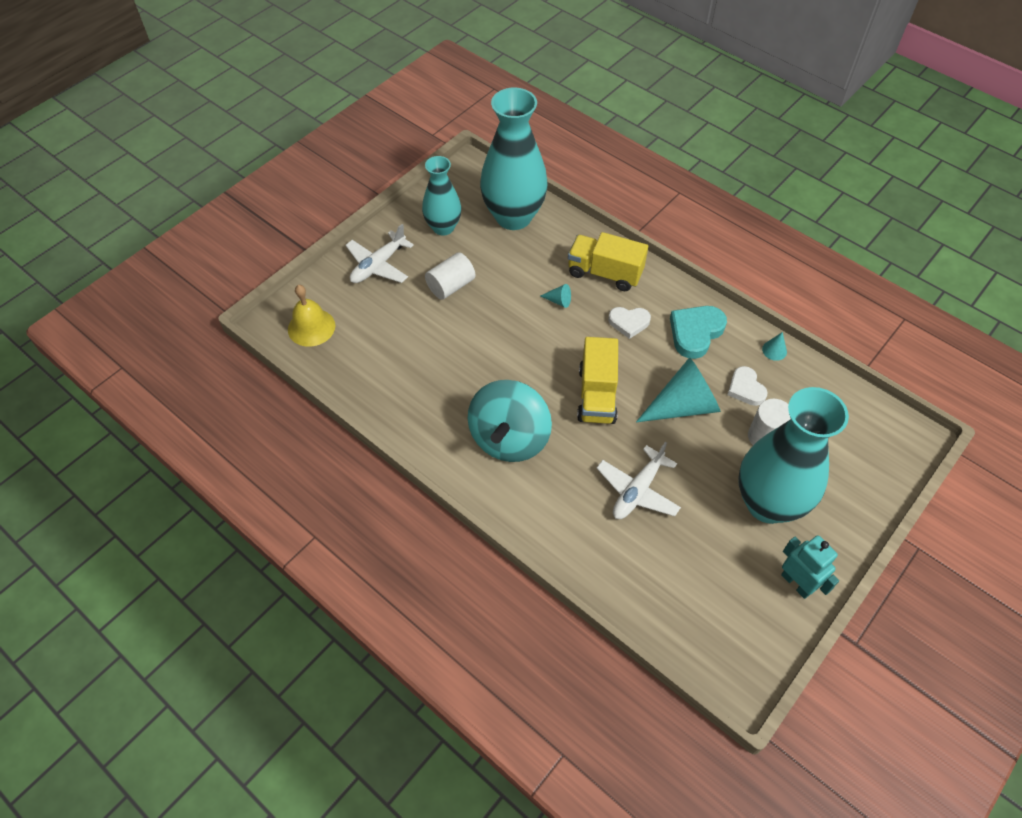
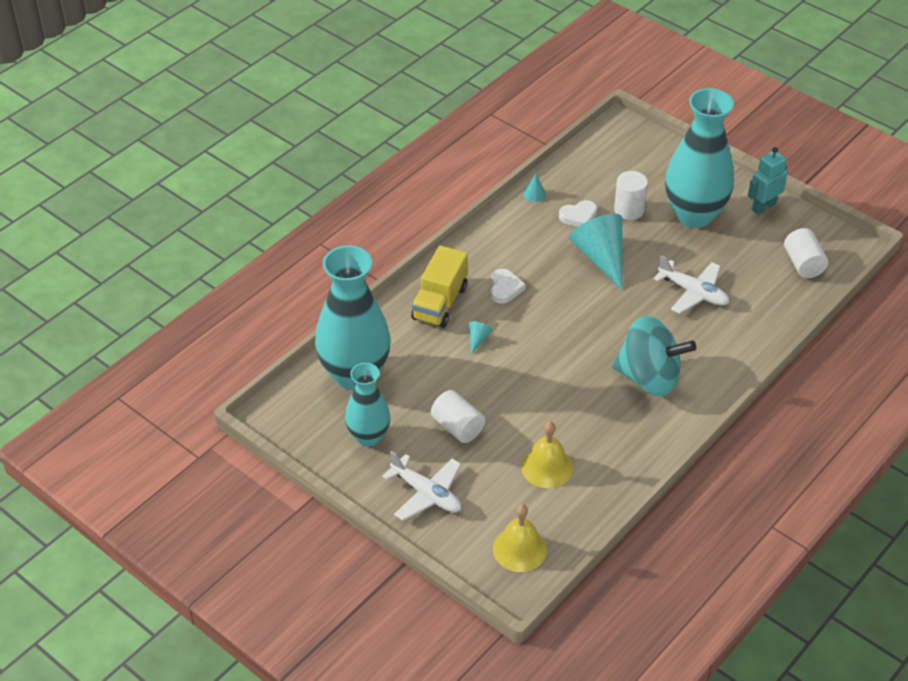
camera: 90 degrees left, 10 degrees down
yellow truck [577,337,618,424] -> none
turquoise heart [670,306,727,359] -> none
none -> yellow bell [521,421,573,488]
none -> white cylinder [784,228,828,278]

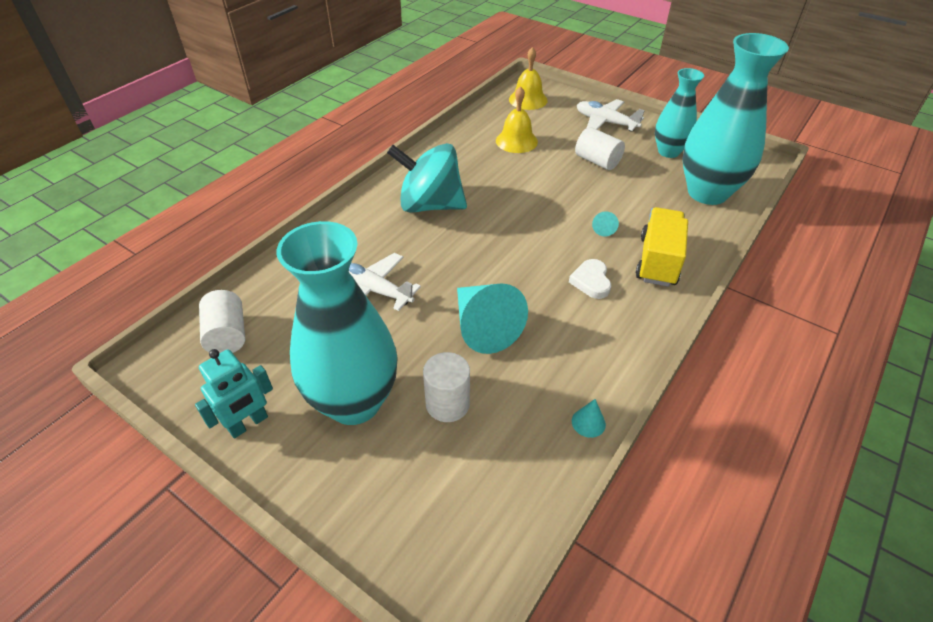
camera: 175 degrees right, 0 degrees up
white heart [559,200,597,227] -> none

